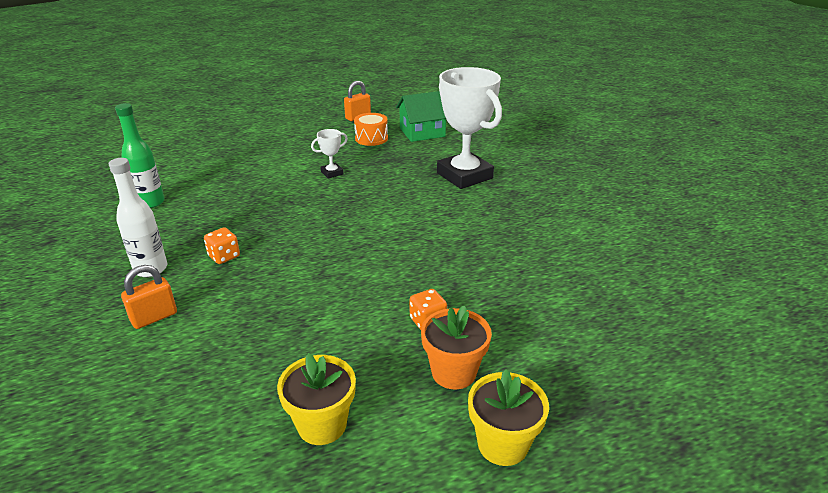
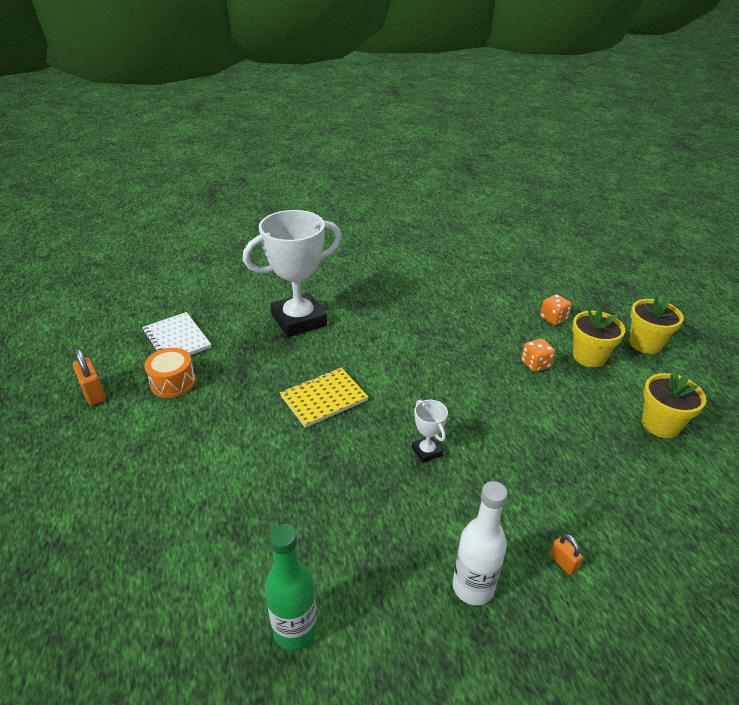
camera: 85 degrees left, 5 degrees up
orange padlock [121,265,177,329] -> orange padlock [550,534,583,575], size x0.60
orange dice [204,227,240,264] -> orange dice moved to [540,294,572,325]
white trophy [311,129,348,179] -> white trophy moved to [412,400,448,463]
green house [396,91,446,142] -> white notebook [142,312,211,355]
orange flower pot [421,305,492,389] -> yellow flower pot [572,307,625,368]
none -> yellow notebook [280,368,368,428]

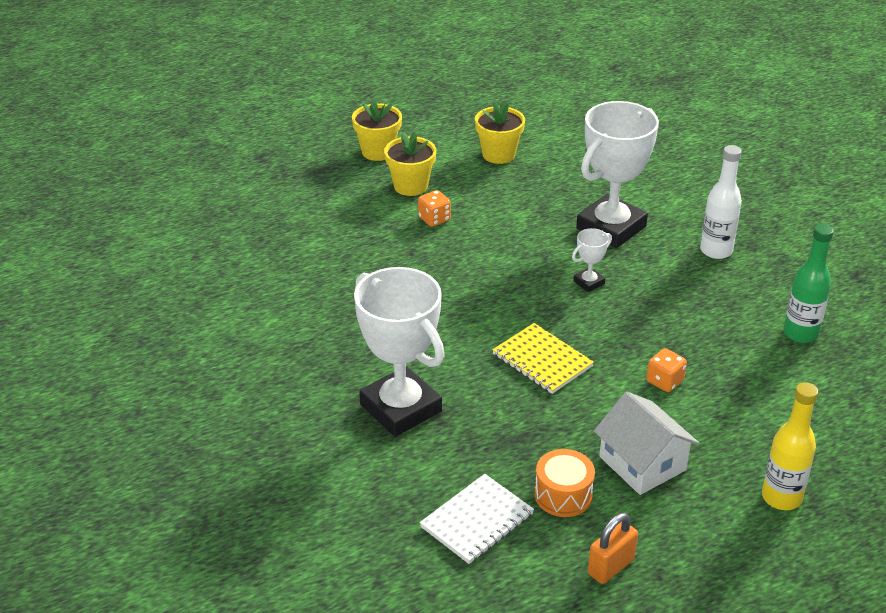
camera: 100 degrees left, 0 degrees up
orange dice [540,294,572,325] -> orange dice moved to [646,348,687,392]
orange padlock [550,534,583,575] -> none
none -> white trophy [576,101,659,248]
none -> white house [594,392,699,495]
none -> yellow bottle [762,382,818,510]

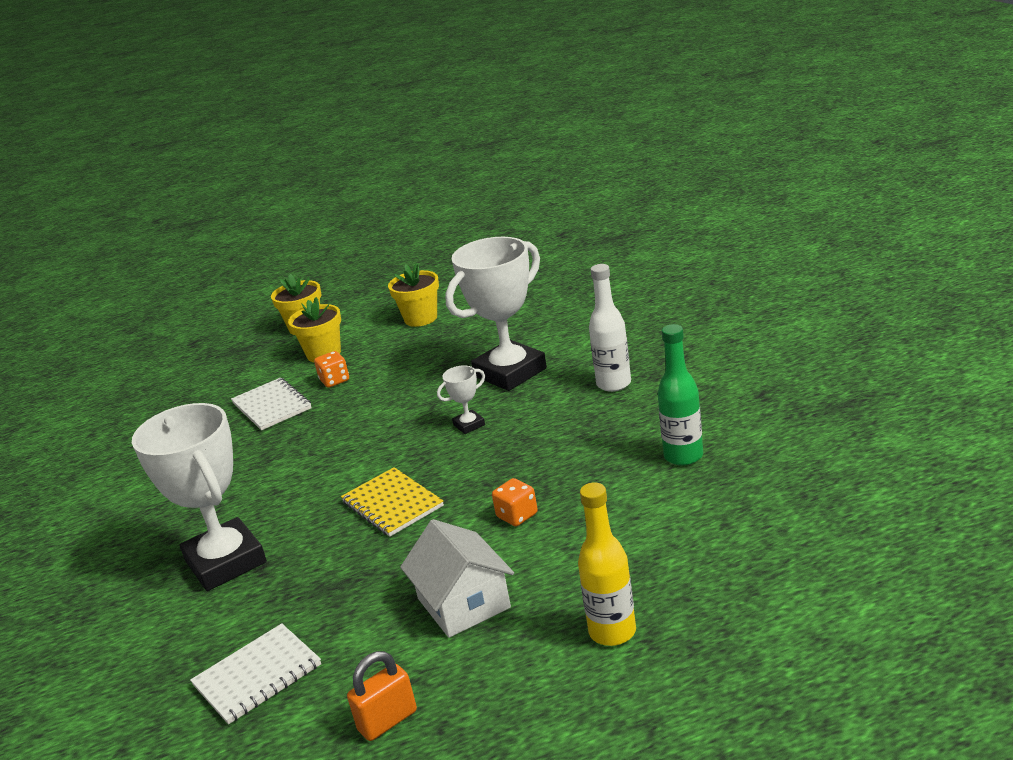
camera: 10 degrees right, 10 degrees down
orange drum [535,449,595,517] -> none
none -> white notebook [231,378,312,430]

